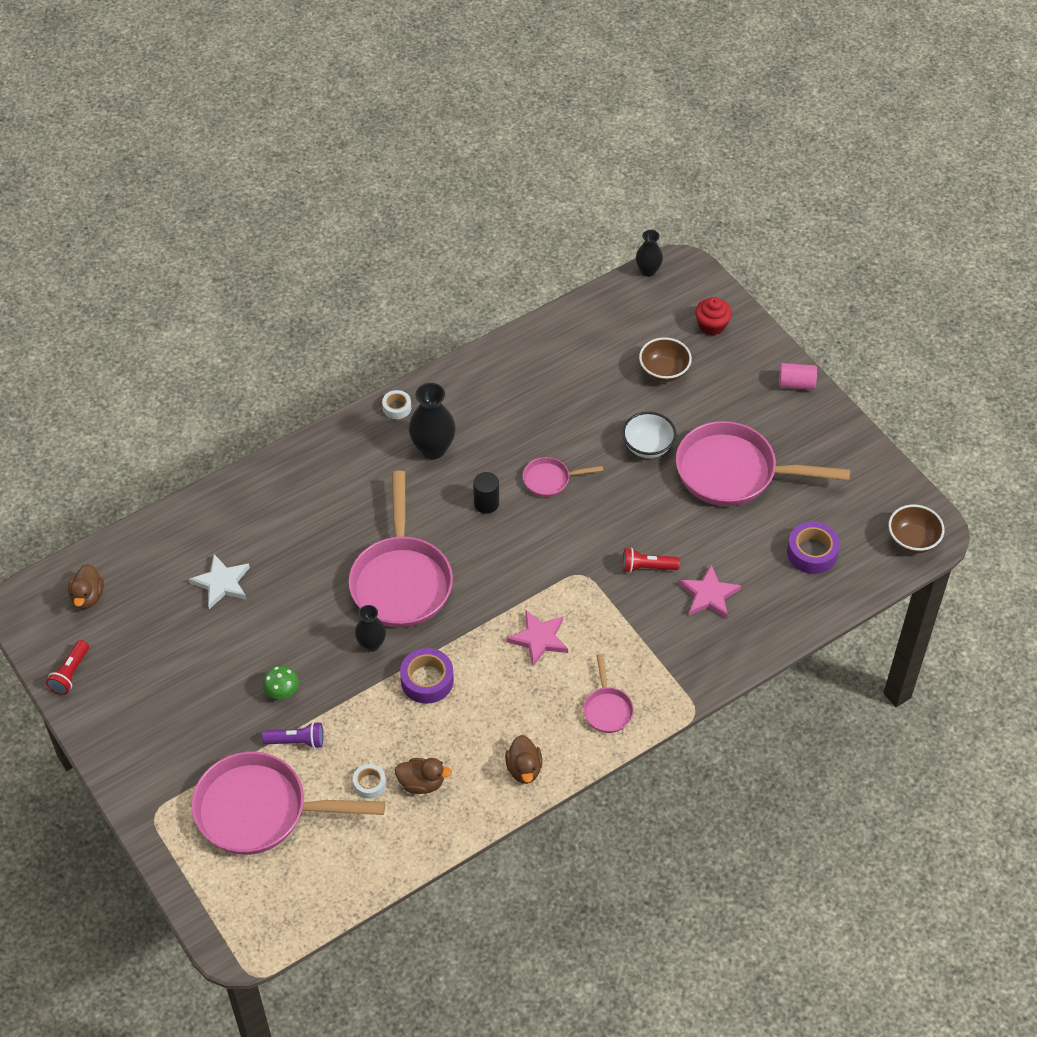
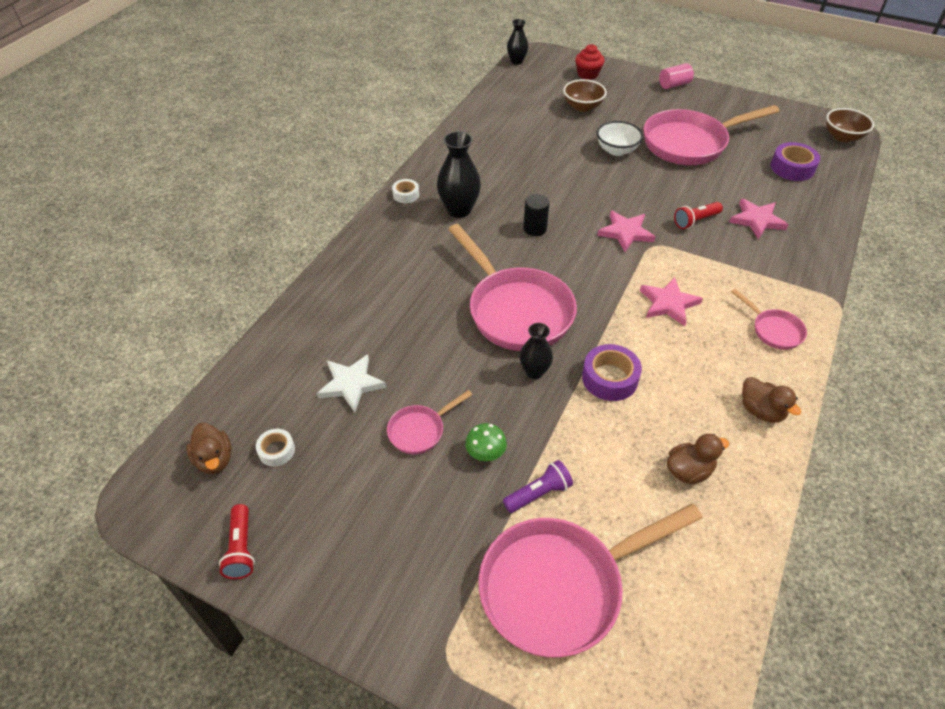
camera: 30 degrees left, 5 degrees down
white tape [353,764,386,799] -> white tape moved to [256,429,295,466]
pink pan [523,457,603,497] -> pink pan moved to [387,390,472,454]
none -> pink star [597,211,655,252]

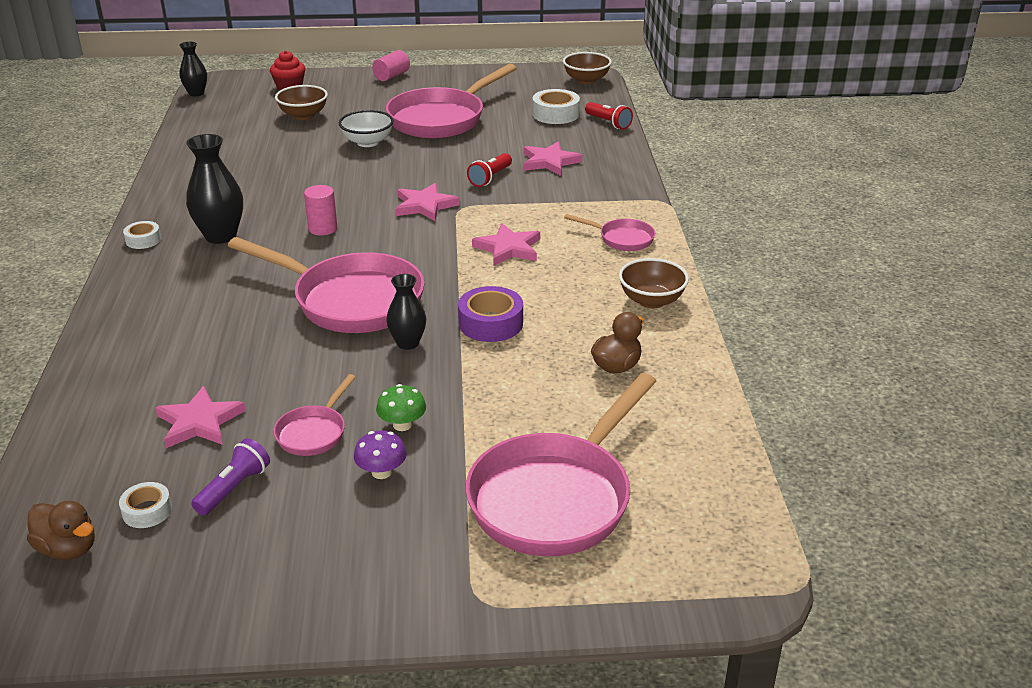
camera: 30 degrees left, 15 degrees down
red flashlight [219,504,255,579] -> red flashlight moved to [585,102,633,129]
white star [317,355,386,412] -> pink star [155,386,246,448]
purple flashlight [503,460,573,513] -> purple flashlight moved to [191,438,270,515]
black cylinder [523,194,550,236] -> pink cylinder [304,185,337,235]
brown duck [742,377,801,423] -> brown bowl [619,258,689,308]
purple tape [771,142,820,181] -> white tape [532,89,580,124]
none -> purple mushroom [354,431,407,479]

